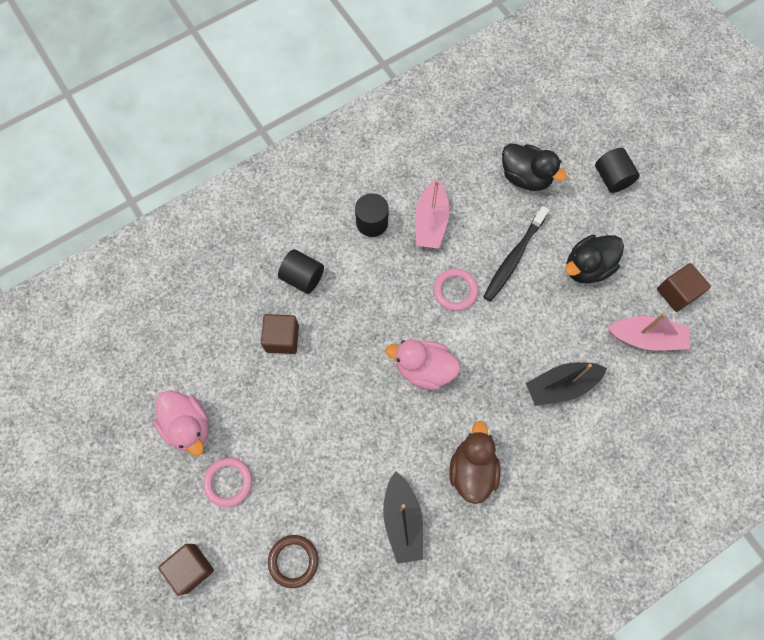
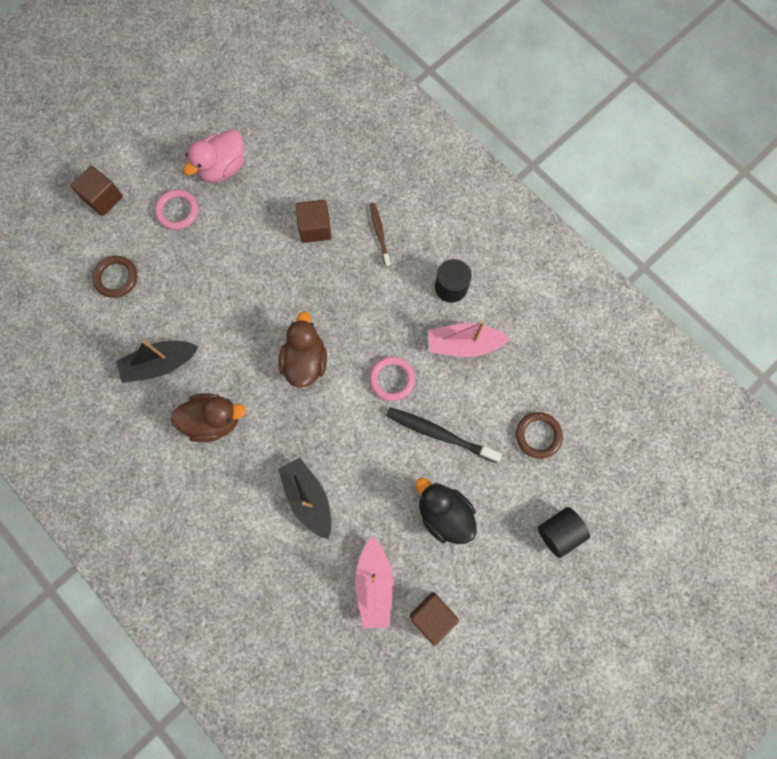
camera: 80 degrees right, 5 degrees up
black cylinder [278,249,324,294] -> brown toothbrush [370,203,391,267]
pink duck [385,339,461,390] -> brown duck [279,311,327,388]
black duck [502,143,567,191] -> brown ring [516,412,563,459]

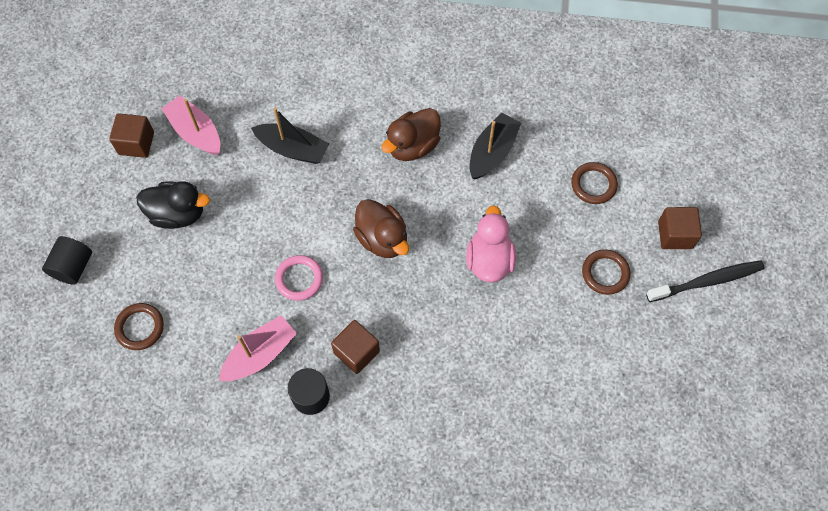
camera: 140 degrees right, 10 degrees down
pink ring [155,189,198,230] -> brown ring [582,249,630,295]
pink duck [183,129,244,183] -> pink duck moved to [466,205,516,282]
brown cube [296,200,331,243] -> brown cube moved to [331,320,380,374]
brown toothbrush [370,203,391,267] -> none
black toothbrush [386,407,502,463] -> black toothbrush moved to [646,260,765,302]

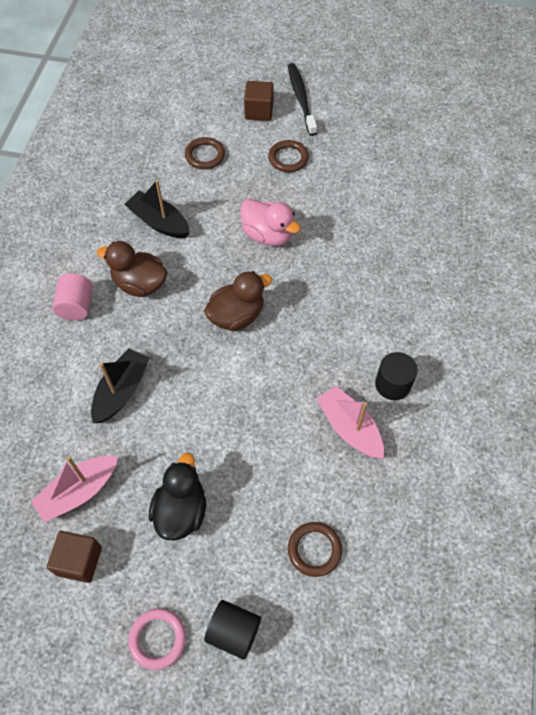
camera: 85 degrees left, 5 degrees down
pink ring [275,255,323,301] -> pink ring moved to [128,608,186,670]
brown cube [331,320,380,374] -> none
brown duck [381,108,441,161] -> brown duck turned 150 degrees clockwise [97,241,168,297]
pink duck [466,205,516,282] -> pink duck turned 150 degrees counterclockwise [240,199,301,246]
none -> pink cylinder [52,274,93,321]

